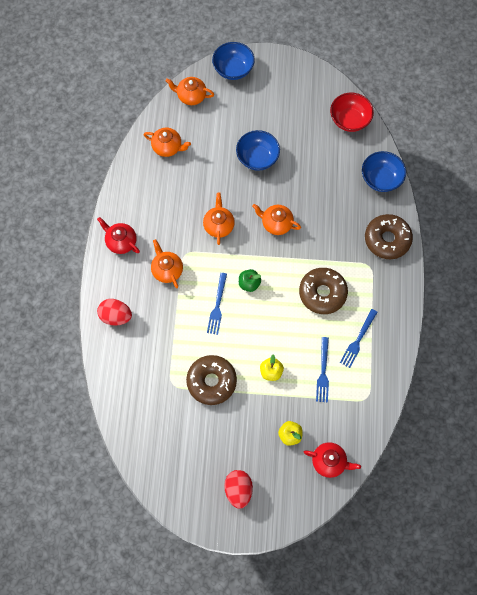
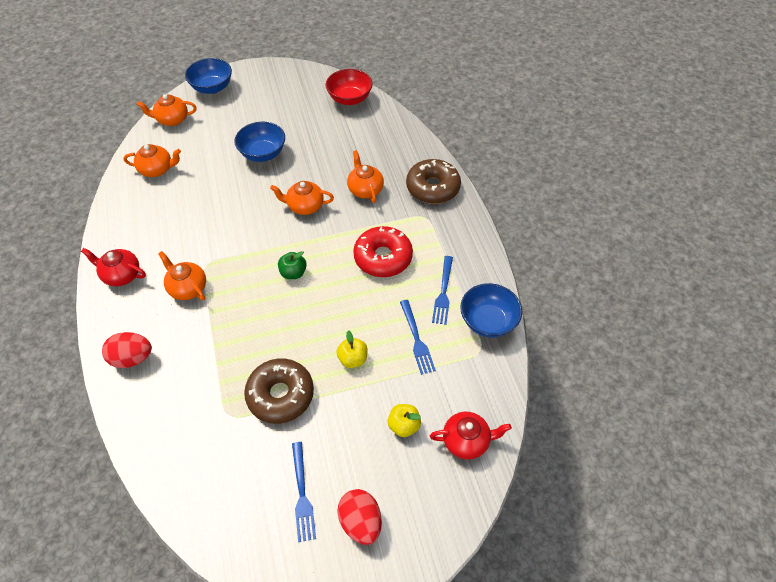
camera: 20 degrees left, 15 degrees down
orange teapot [203,192,235,245] -> orange teapot moved to [347,150,384,203]
blue fork [207,273,227,335] -> blue fork moved to [292,442,316,542]
brown donut [299,268,348,314] -> red donut [353,226,413,277]
blue bowl [362,151,406,192] -> blue bowl moved to [460,283,522,337]

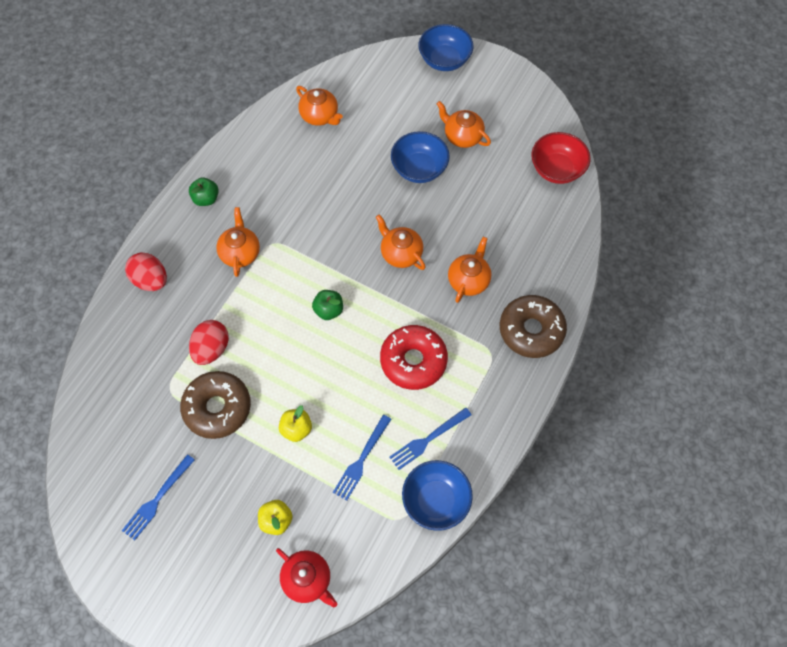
camera: 45 degrees right, 10 degrees up
red teapot [81,248,146,286] -> green apple [189,178,219,206]
orange teapot [136,94,196,126] -> orange teapot moved to [437,101,491,148]
red egg [337,489,382,545] -> red egg moved to [189,320,229,365]

